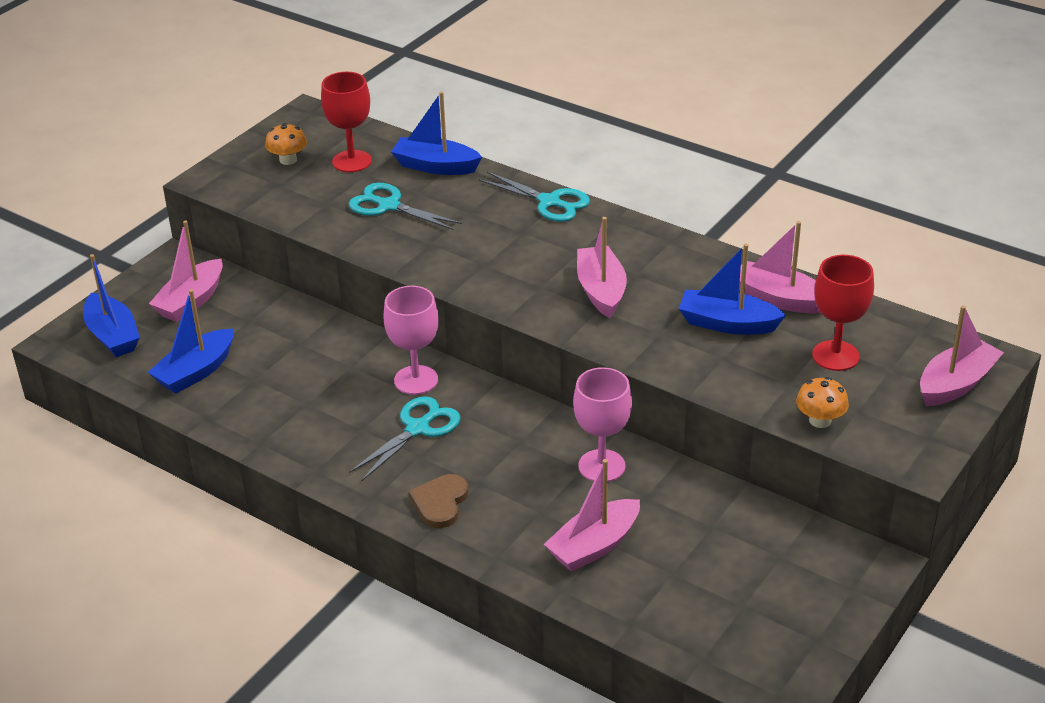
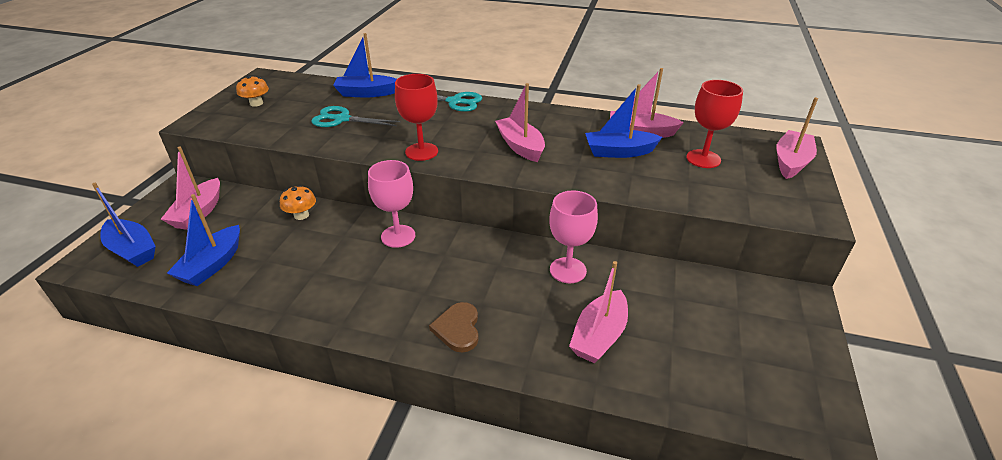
camera: 20 degrees left, 0 degrees up
red goblet [321,72,372,172] -> red goblet moved to [395,74,438,161]
turquoise scissors [349,396,461,481] -> none
orange mushroom [796,377,849,428] -> orange mushroom moved to [280,185,316,220]

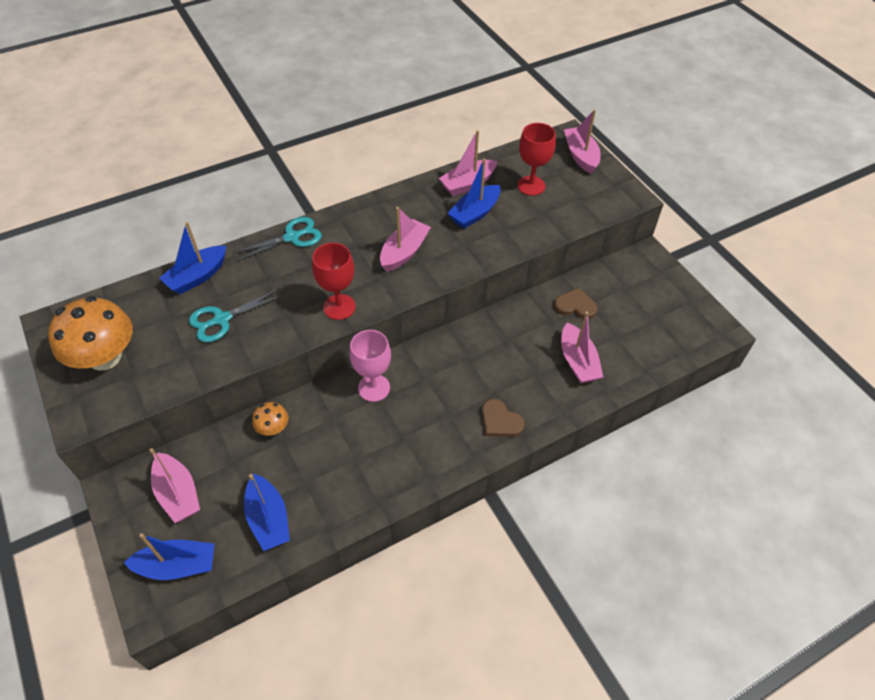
camera: 45 degrees left, 15 degrees up
orange mushroom [236,75,269,107] -> orange mushroom [48,296,133,371], size x2.10
pink boat [495,83,545,162] -> pink boat turned 105 degrees clockwise [380,207,431,272]
pink goblet [549,190,598,283] -> none
none -> brown heart [554,288,598,319]

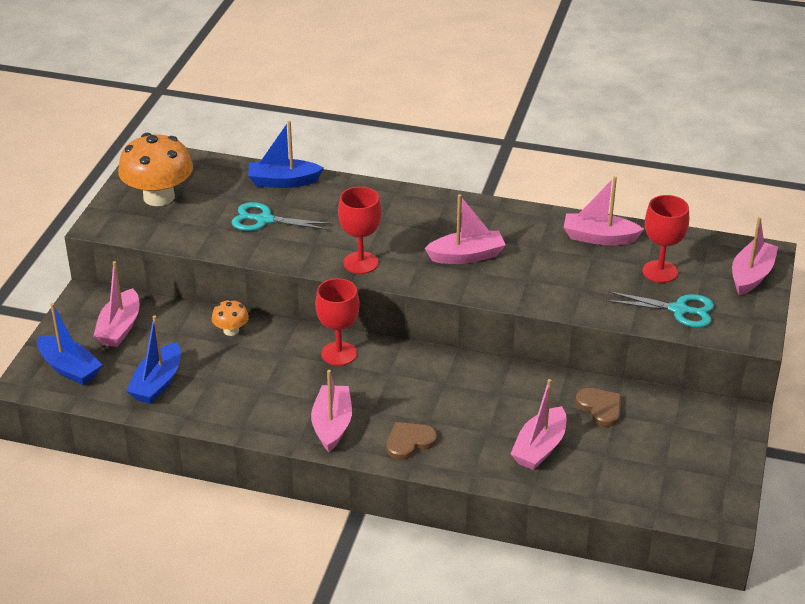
camera: 45 degrees right, 15 degrees down
turquoise scissors [233,217,322,261] -> turquoise scissors moved to [606,291,714,328]
pink goblet [350,330,391,402] -> red goblet [315,278,360,366]
blue boat [447,158,500,229] -> none
brown heart [482,399,525,437] -> brown heart turned 60 degrees clockwise [386,422,437,460]
none -> pink boat [311,370,352,452]

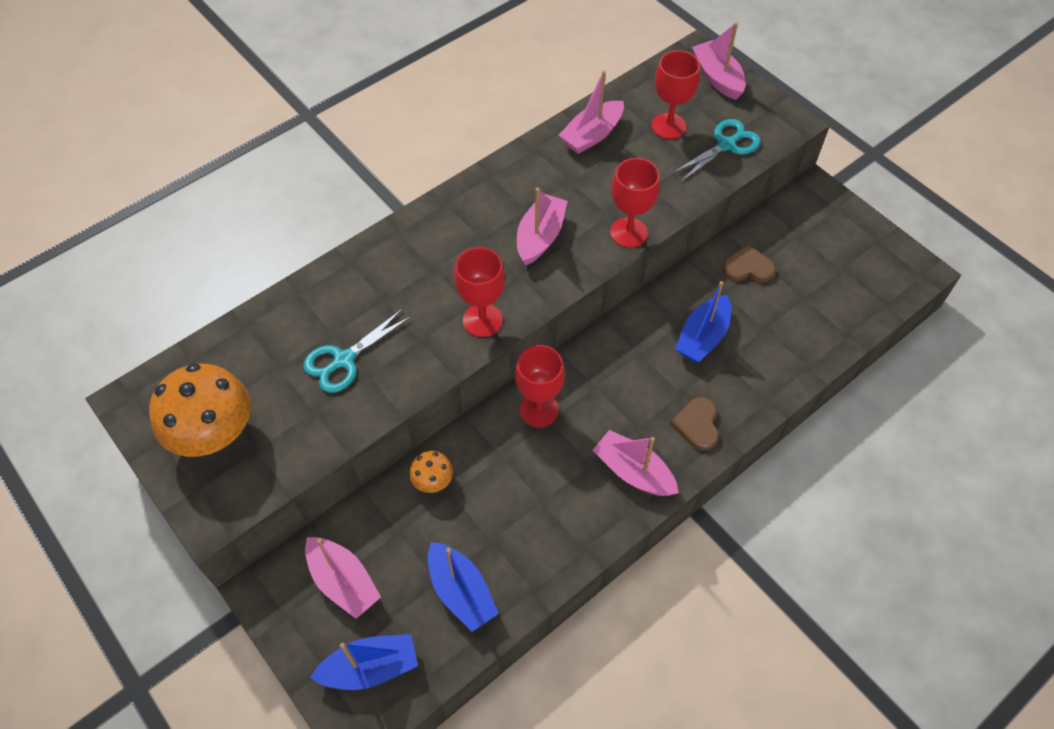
camera: 55 degrees left, 20 degrees up
blue boat [248,121,324,188] -> blue boat moved to [675,281,731,363]
pink boat [511,379,566,470] -> none
none -> red goblet [610,158,660,248]

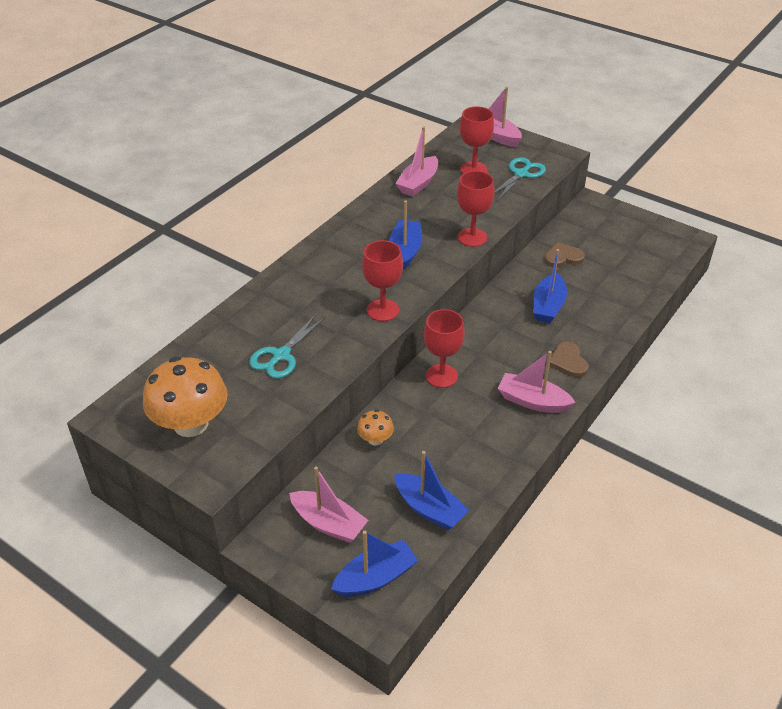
camera: 15 degrees left, 15 degrees down
pink boat [517,188,568,265] -> blue boat [389,200,422,270]

